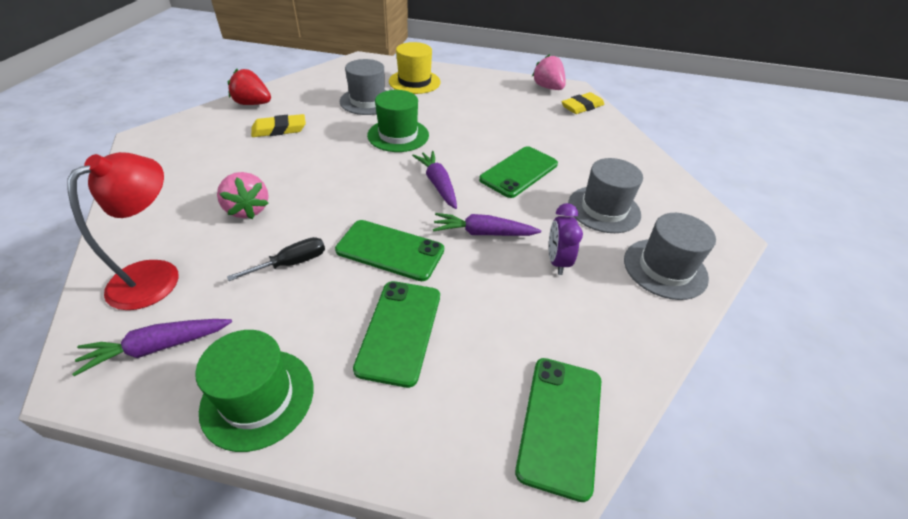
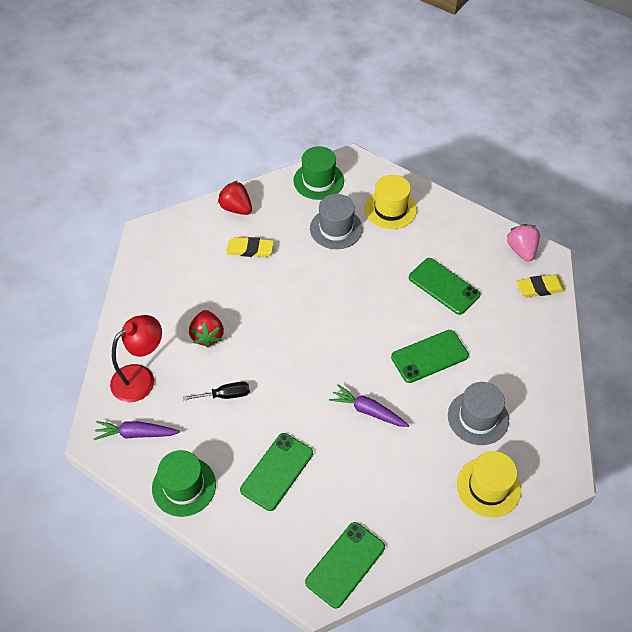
camera: 25 degrees right, 10 degrees up
pink strawberry [217,172,269,219] -> red strawberry [189,310,224,348]
green phone [335,220,444,281] -> green phone moved to [409,258,480,315]
green hat [367,90,429,152] -> green hat moved to [293,146,344,200]
purple carrot [412,151,457,209] -> none
purple clock [549,203,583,275] -> none
grey hat [624,213,716,300] -> yellow hat [457,451,521,518]

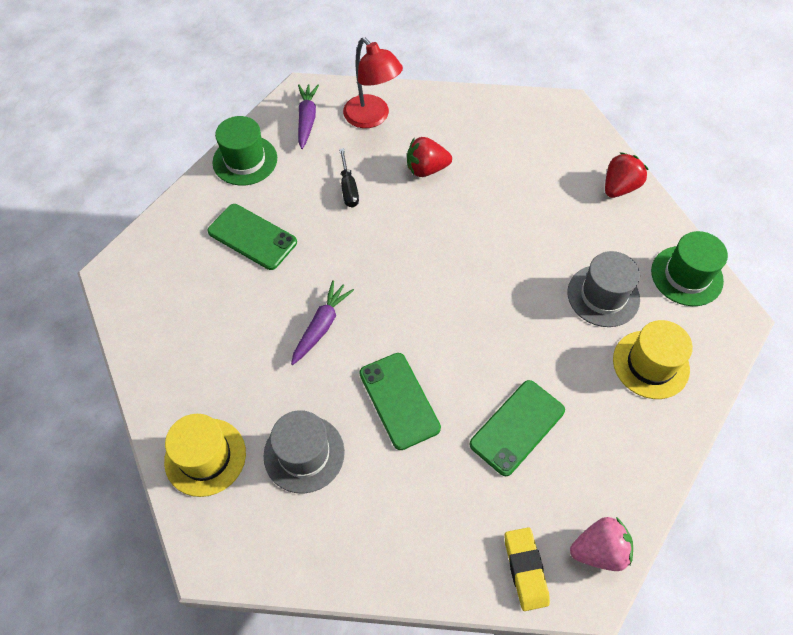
camera: 90 degrees right, 5 degrees up
yellow eraser [226,237,274,257] -> none
green phone [305,522,385,609] -> none

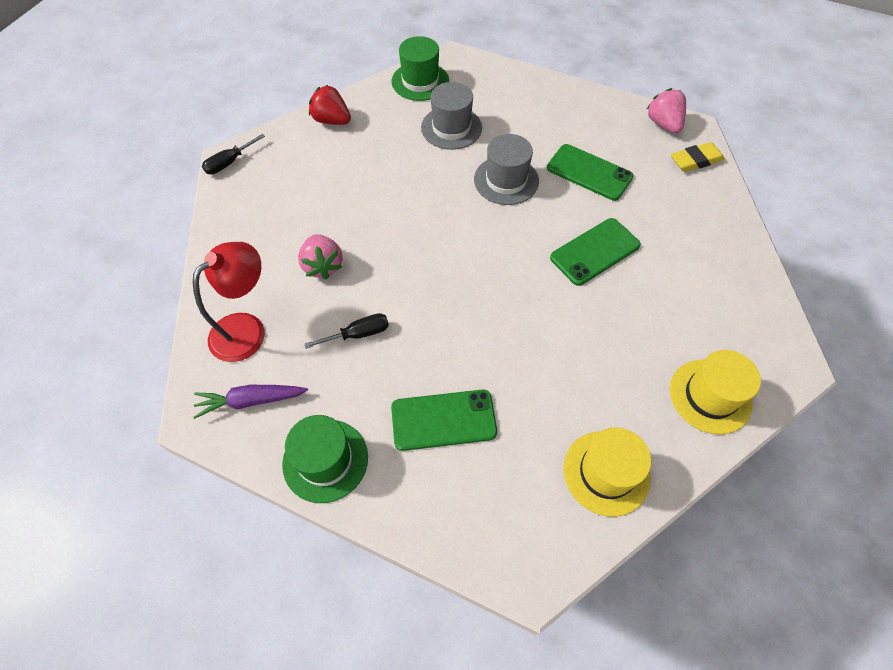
camera: 100 degrees left, 0 degrees up
green phone [207,204,297,270] -> green phone turned 60 degrees clockwise [391,390,497,451]
grey hat [264,410,345,494] -> grey hat moved to [474,134,539,205]
purple carrot [291,280,354,365] -> none
red strawberry [407,137,452,177] -> pink strawberry [298,234,343,280]
yellow hat [613,320,693,399] -> yellow hat moved to [563,428,651,517]
none -> black screwdriver [202,134,265,174]

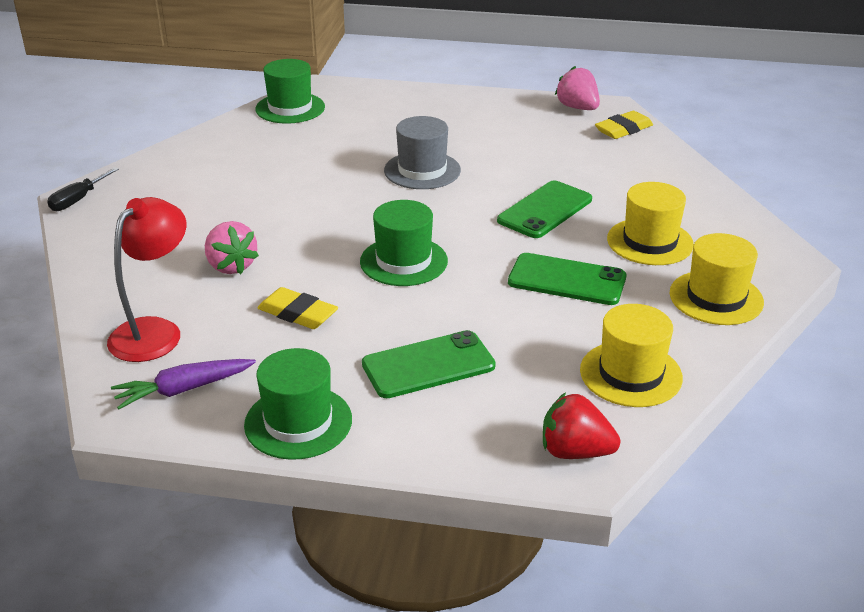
camera: 15 degrees left, 25 degrees down
black screwdriver [305,313,389,349] -> yellow eraser [258,287,338,329]
red strawberry [309,85,351,125] -> red strawberry moved to [543,392,620,459]
grey hat [421,82,482,150] -> none
green phone [547,144,634,201] -> green phone moved to [508,253,627,305]
none -> green hat [360,200,448,286]
none -> yellow hat [607,182,694,265]

